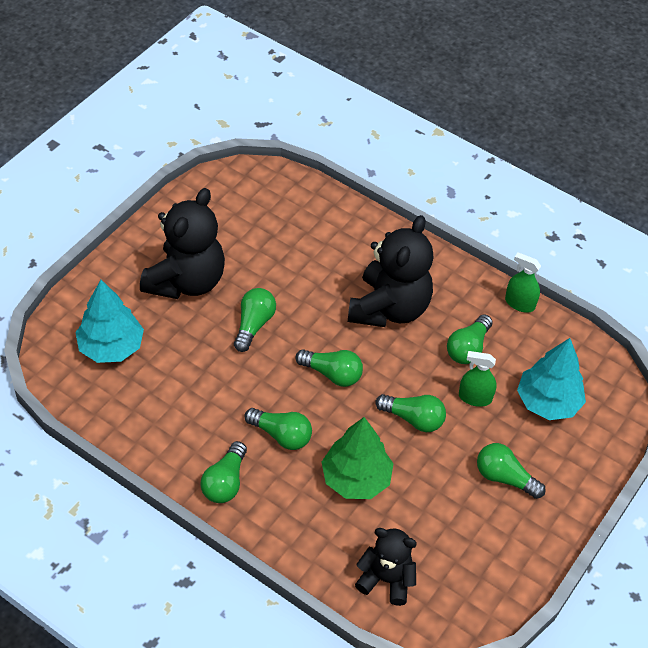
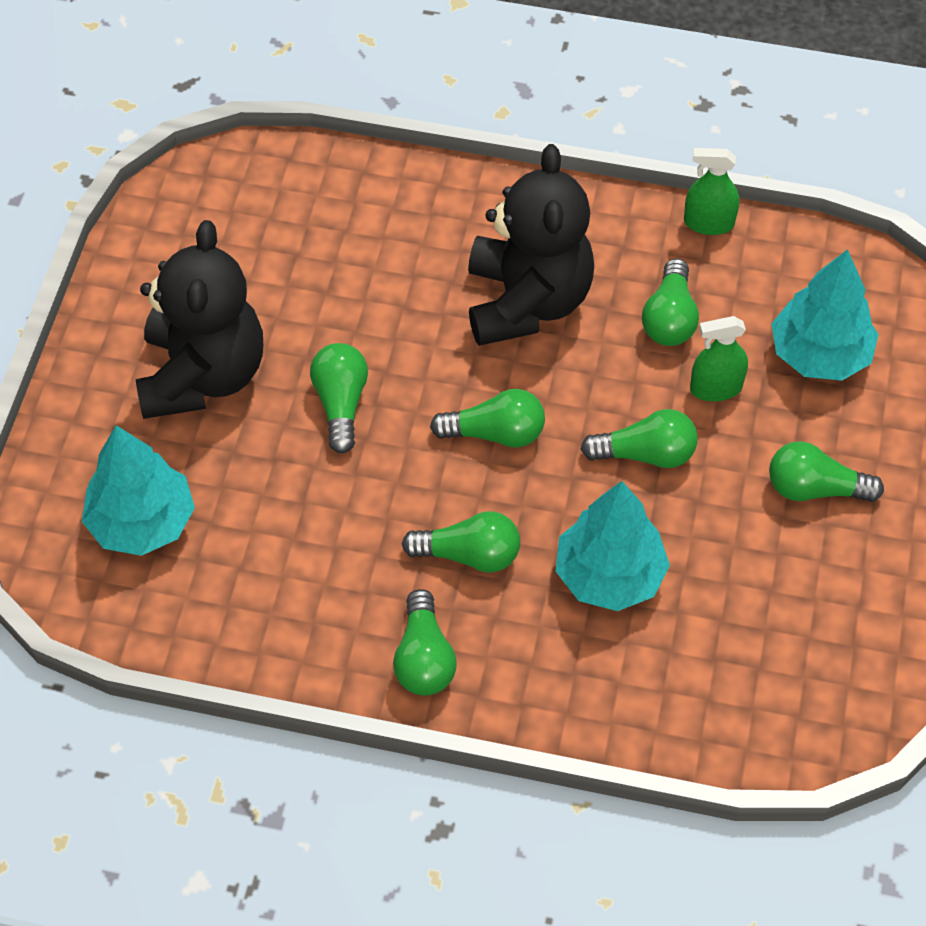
camera: 20 degrees left, 5 degrees up
green tree [322,417,393,499] -> turquoise tree [556,481,670,611]
black teddy bear [355,528,417,606] -> none

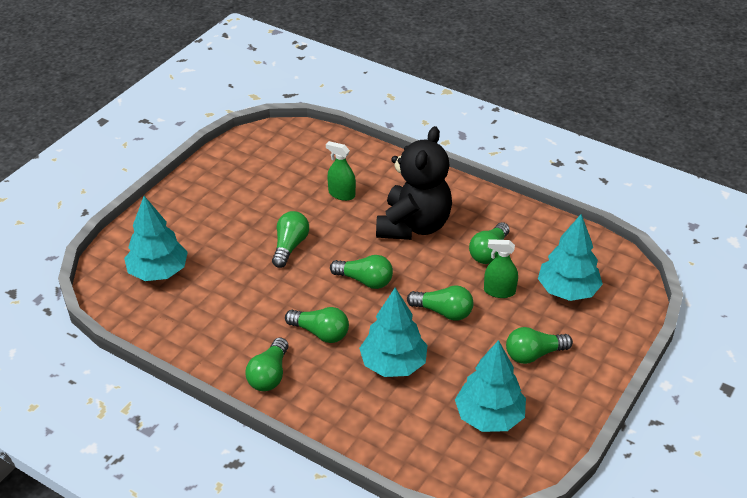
camera: 20 degrees right, 15 degrees down
black teddy bear [136,220,263,419] -> none
green spray bottle [684,148,740,235] -> green spray bottle moved to [326,141,356,201]
green light bulb [769,441,884,502] -> green light bulb turned 45 degrees counterclockwise [506,327,573,364]
none -> turquoise tree [455,340,526,432]

